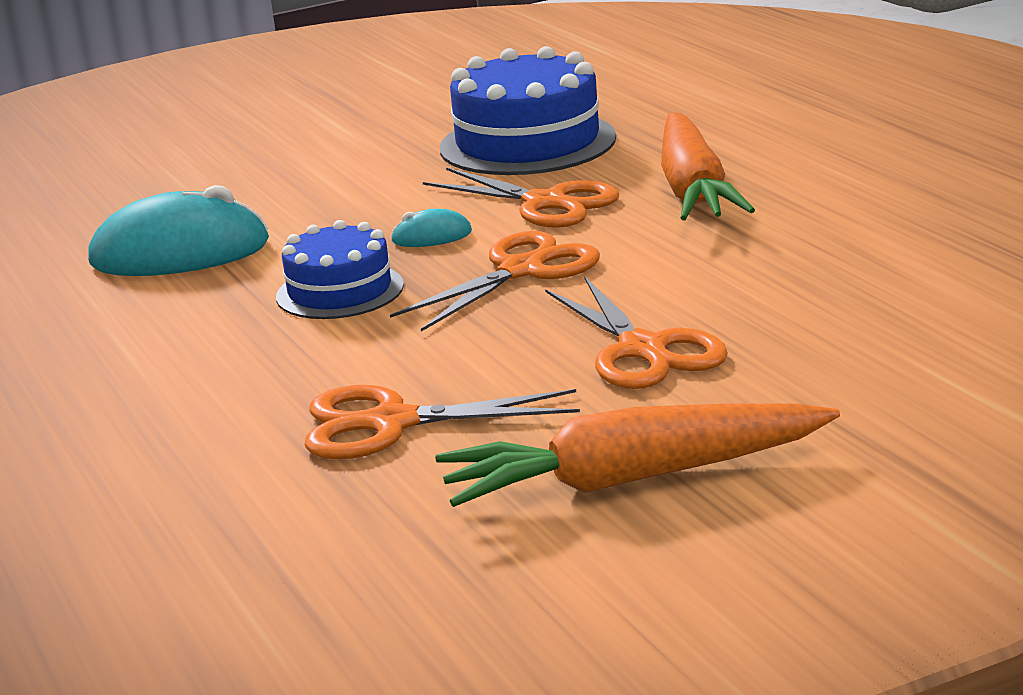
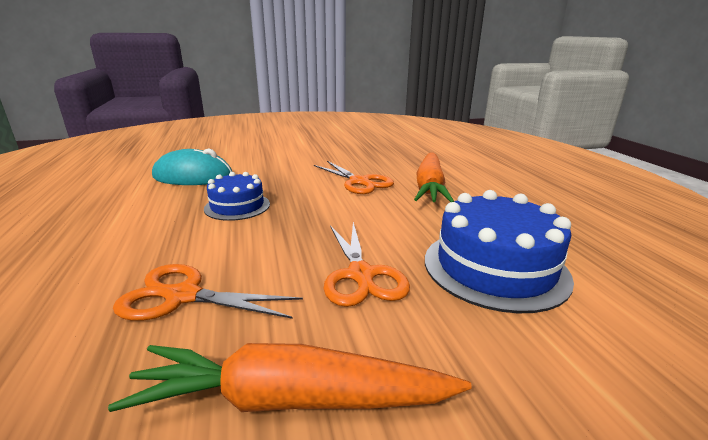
camera: 10 degrees right, 0 degrees up
orange scissors [390,231,600,331] -> none
turquoise mouse [391,209,472,247] -> none
blue cake [440,46,616,175] -> blue cake moved to [425,190,574,313]

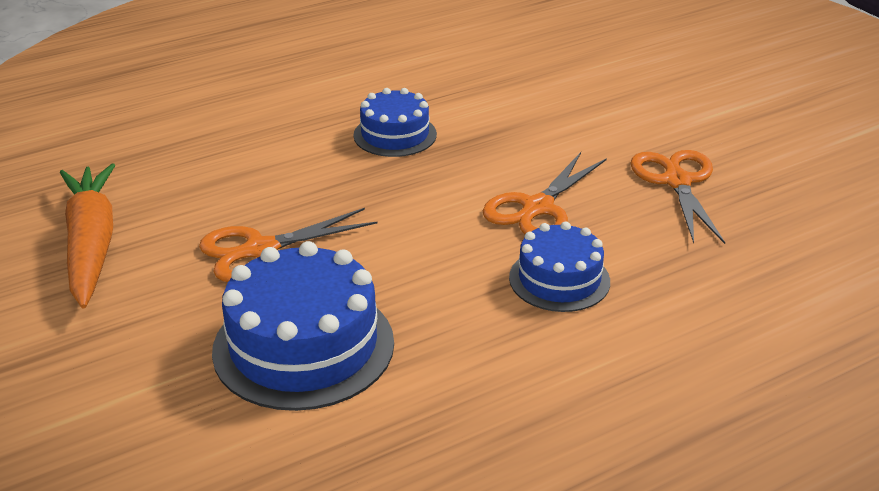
camera: 75 degrees right, 10 degrees up
orange scissors [113,264,303,321] -> orange scissors moved to [630,150,725,244]
turquoise mouse [152,149,232,185] -> none
orange carrot [414,152,454,202] -> blue cake [509,221,610,312]

